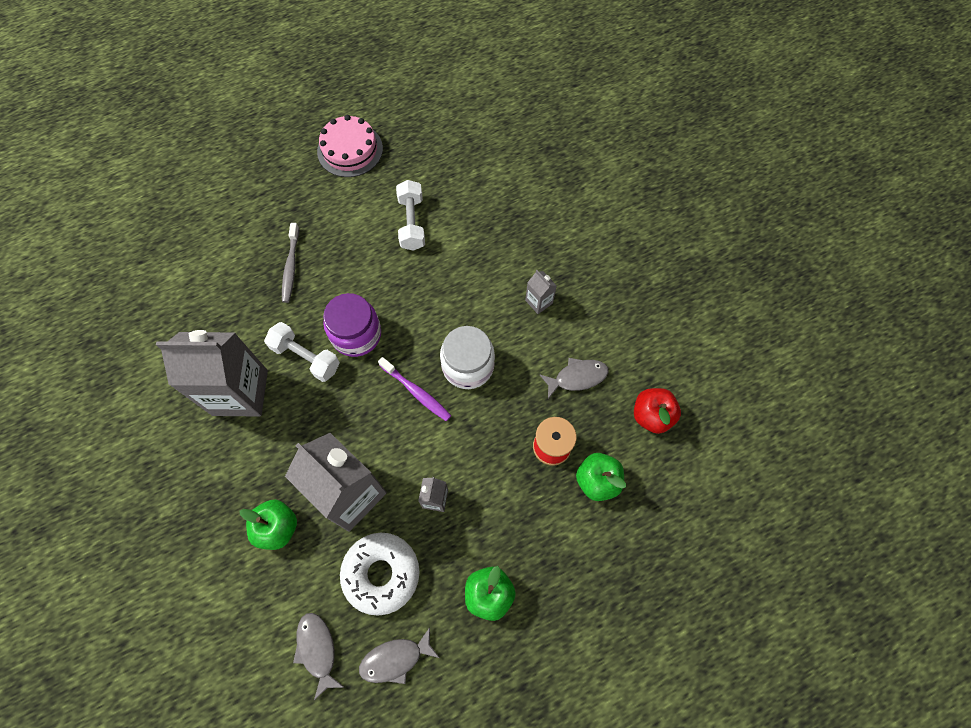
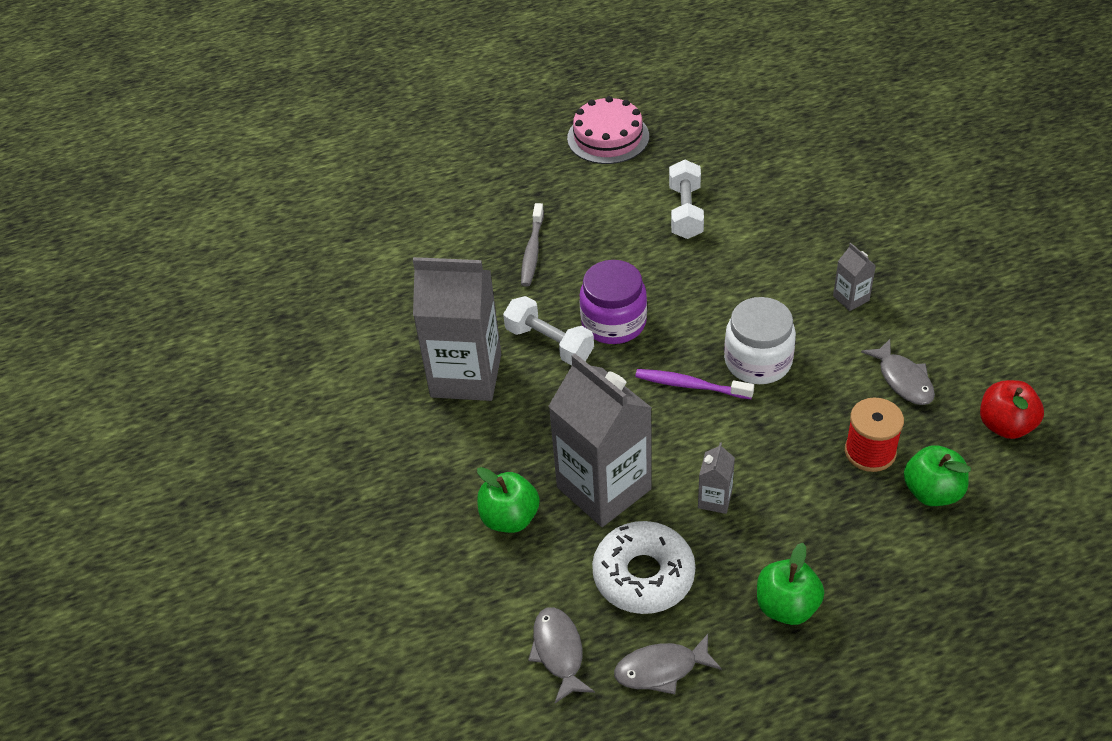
camera: 10 degrees right, 20 degrees down
purple toothbrush [378,357,451,421] -> purple toothbrush turned 150 degrees clockwise [635,369,754,399]
grey fish [539,358,609,399] -> grey fish turned 75 degrees clockwise [861,339,935,405]

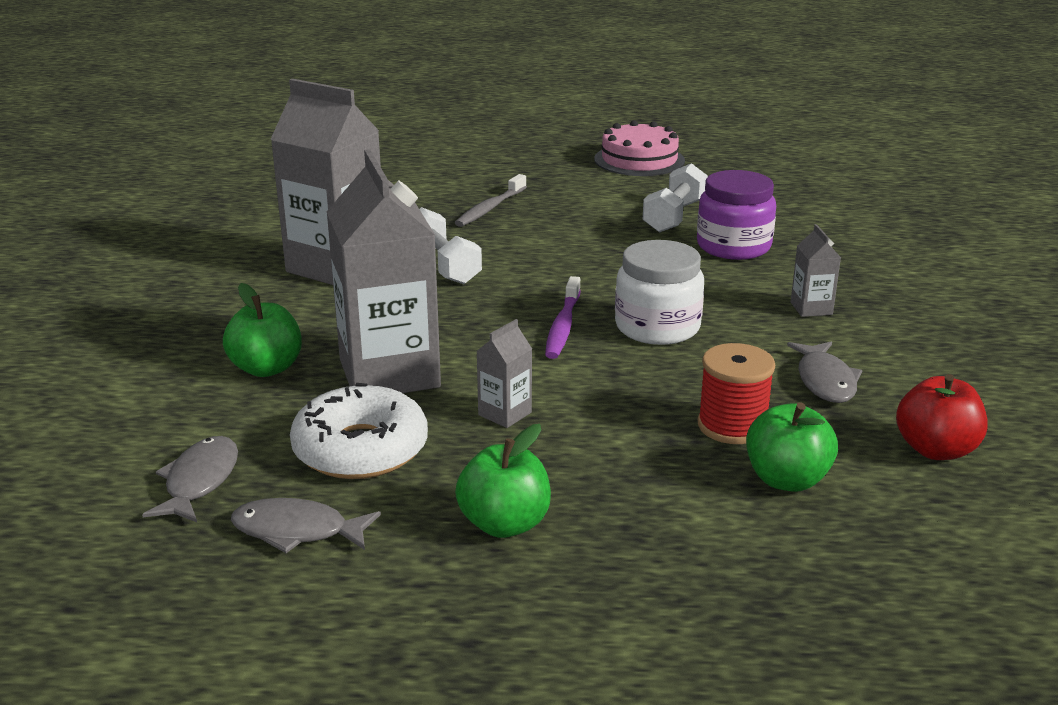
camera: 20 degrees right, 20 degrees down
purple jar [579,260,647,344] -> purple jar moved to [697,170,776,260]
purple toothbrush [635,369,754,399] -> purple toothbrush turned 120 degrees counterclockwise [545,276,581,359]

